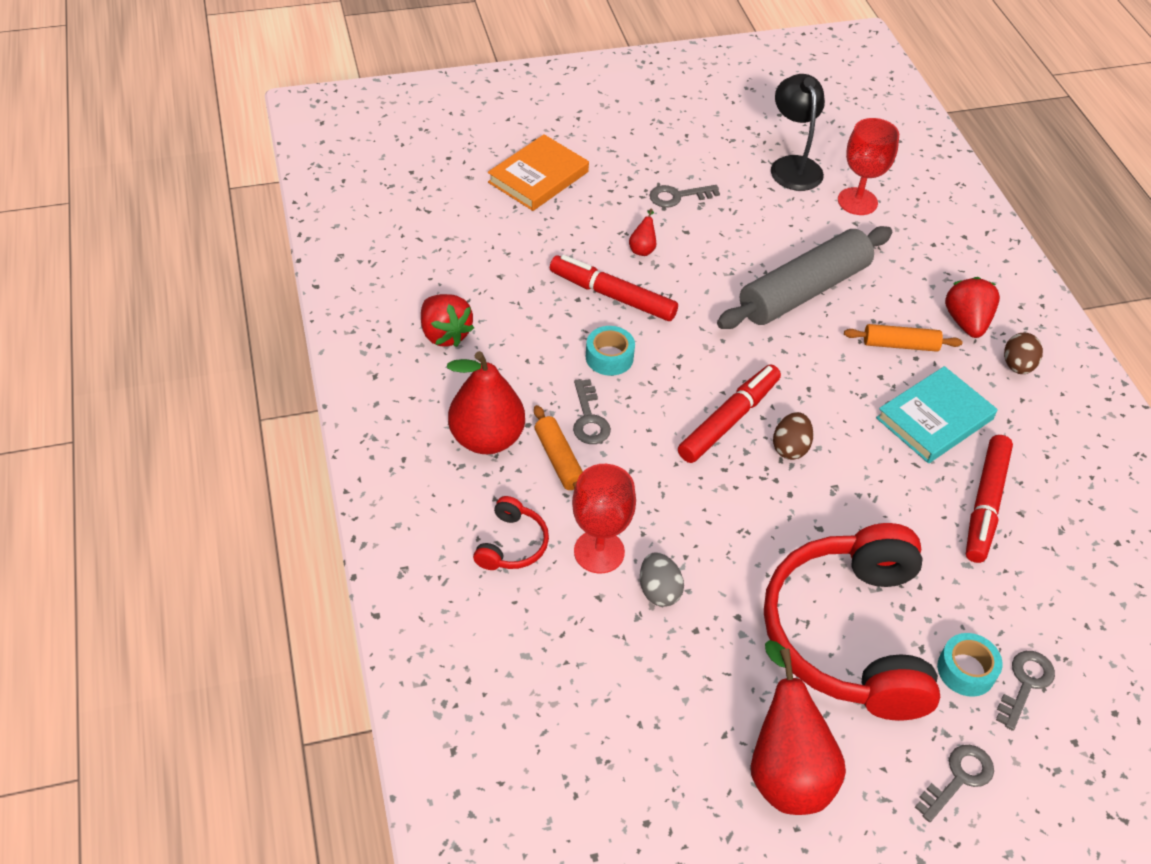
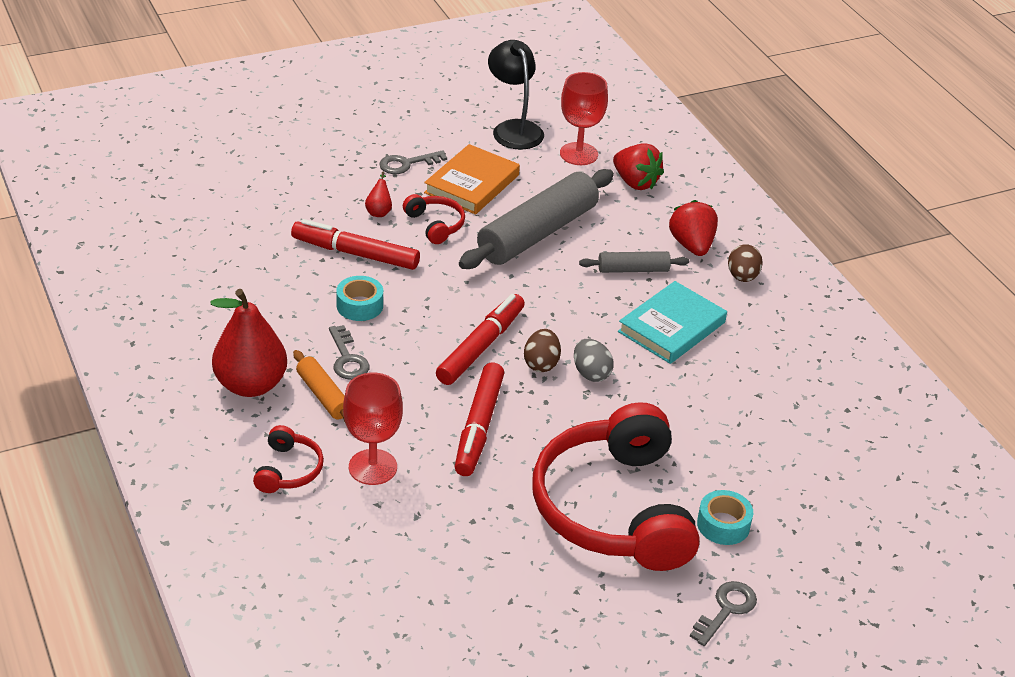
camera: 10 degrees left, 10 degrees down
red strawberry [421,294,474,347] -> red strawberry moved to [613,143,664,190]
orange book [488,134,589,211] -> orange book moved to [424,144,520,215]
grey egg [640,553,684,607] -> grey egg moved to [574,339,614,382]
red pear [751,640,846,815] -> none
orange rolling pin [844,324,963,352] -> grey rolling pin [579,251,689,273]
red marker [966,435,1013,563] -> red marker moved to [455,362,504,476]
grey key [996,651,1055,731] -> none
none -> red headphones [403,194,465,244]

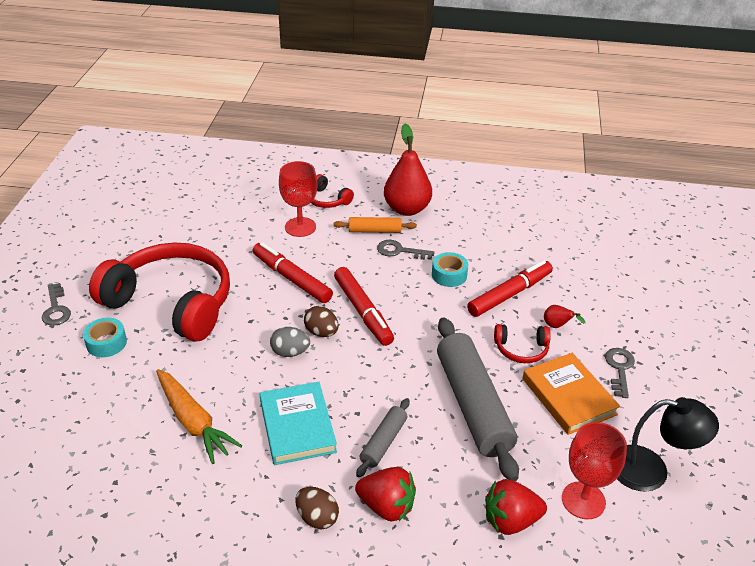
camera: 125 degrees right, 0 degrees up
none -> orange carrot [156,369,242,464]

